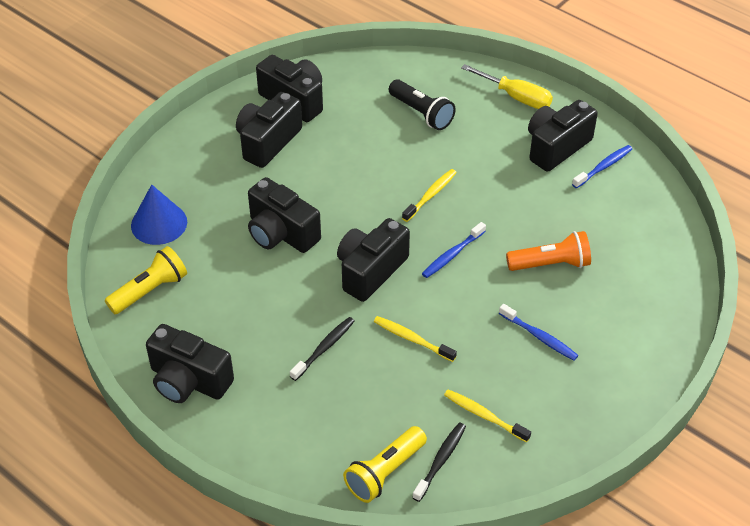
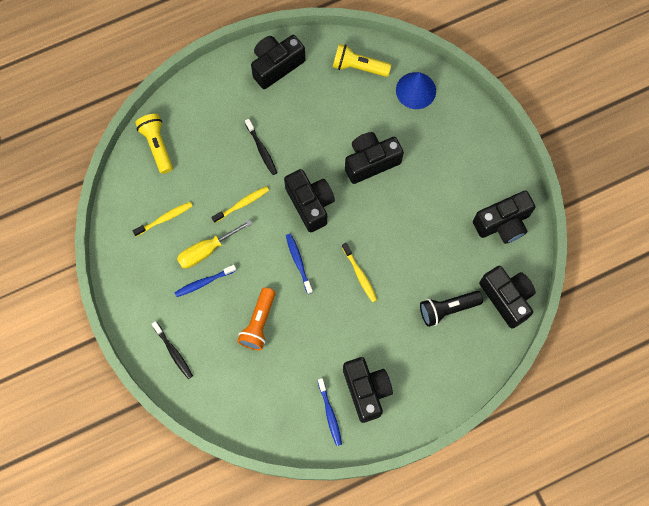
camera: 115 degrees right, 25 degrees up
yellow flashlight [105,246,187,314] -> yellow flashlight turned 120 degrees clockwise [333,44,391,77]
black camera [236,92,302,168] -> black camera moved to [479,266,536,329]
black toothbrush [412,422,466,502] -> black toothbrush moved to [151,321,193,379]
yellow screwdriver [461,64,553,109] -> yellow screwdriver moved to [177,219,253,268]

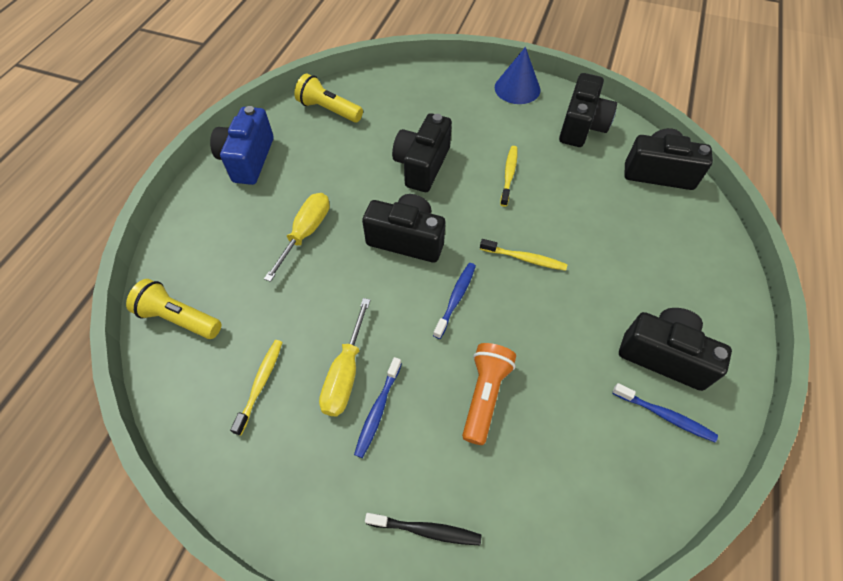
camera: 45 degrees left, 15 degrees down
yellow toothbrush [212,186,269,223] -> yellow toothbrush moved to [500,146,517,207]
orange flashlight [237,287,275,350] -> orange flashlight turned 135 degrees counterclockwise [462,343,516,445]
black toothbrush [245,119,277,175] -> yellow screwdriver [264,193,330,282]
black camera [251,35,305,89] -> blue camera [210,106,274,185]
blue toothbrush [286,234,313,294] -> blue toothbrush turned 90 degrees clockwise [433,263,476,339]
yellow flashlight [333,44,391,77] -> yellow flashlight turned 60 degrees clockwise [294,74,363,123]
blue cone [396,72,436,109] -> blue cone moved to [495,47,540,104]
black flashlight [420,291,483,327] -> none

